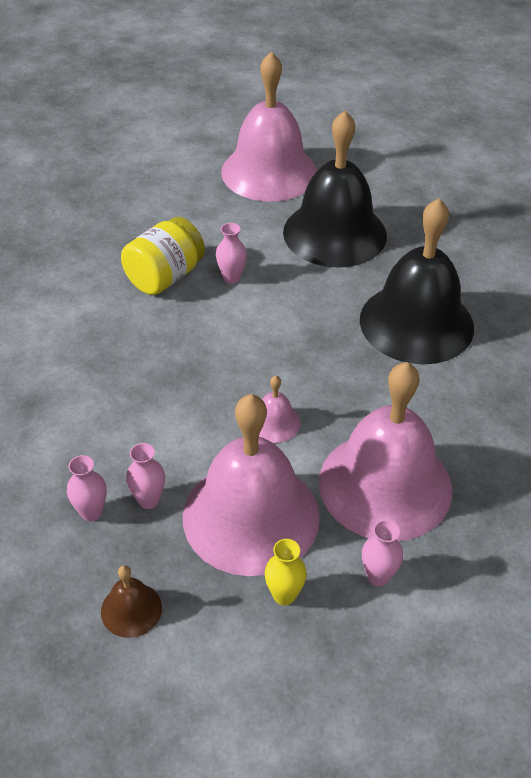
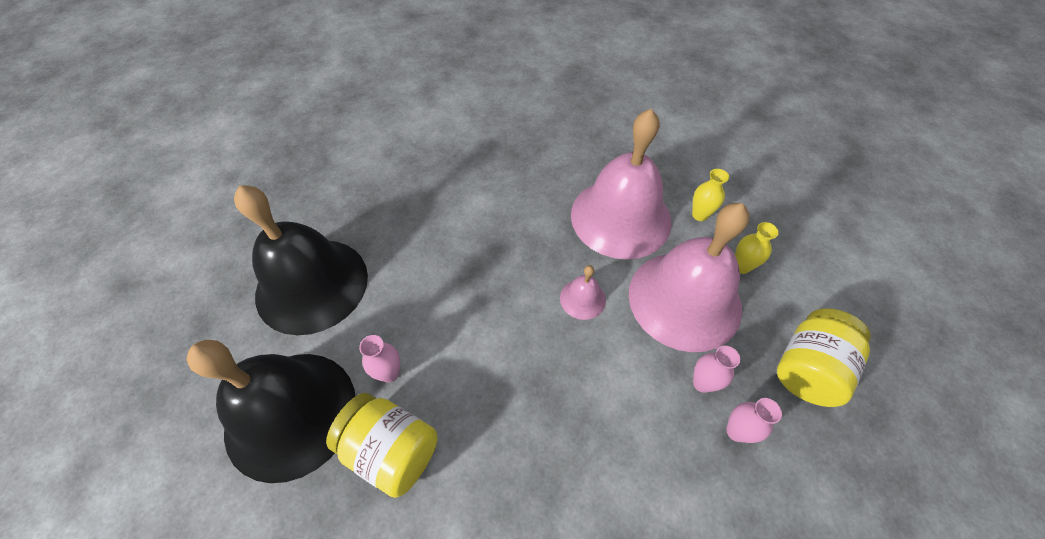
camera: 100 degrees left, 10 degrees up
brown bell [101,565,162,638] -> yellow jar [777,308,871,407]
pink bell [221,51,318,202] -> none
black bell [360,198,474,365] -> black bell moved to [186,340,355,483]
pink vase [362,520,403,586] -> yellow vase [692,169,729,221]

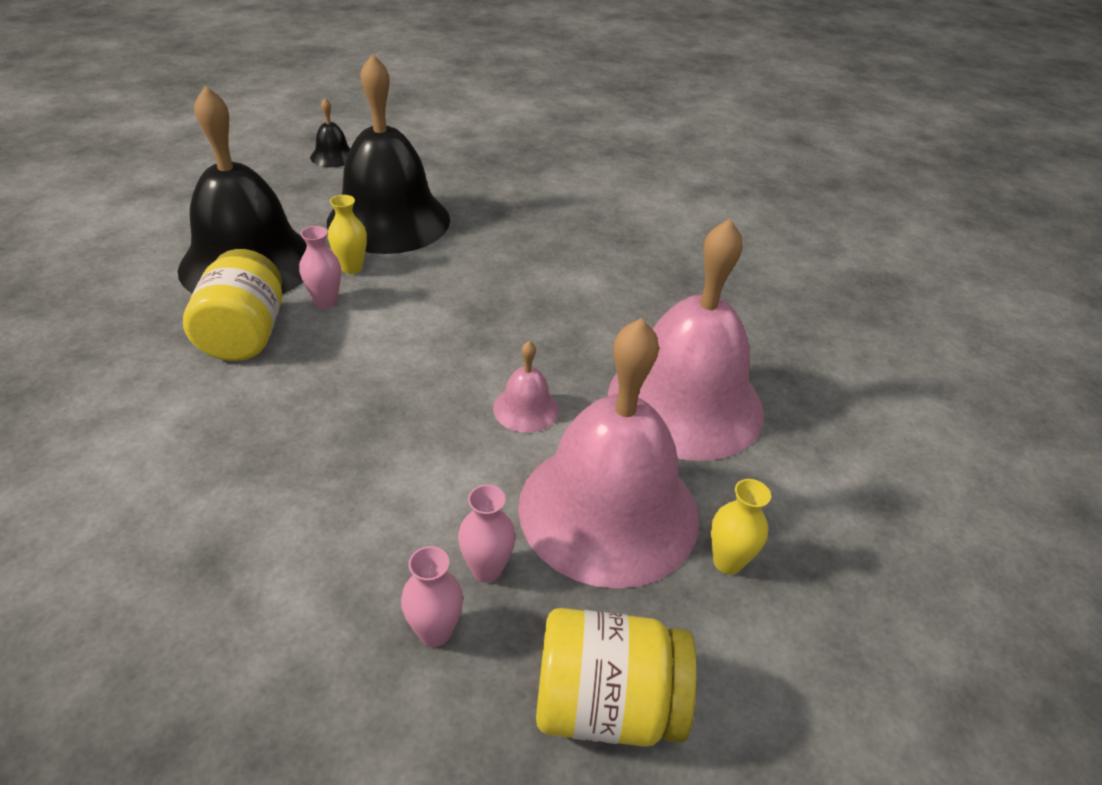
camera: 55 degrees right, 15 degrees down
yellow vase [692,169,729,221] -> yellow vase moved to [328,195,367,274]
none -> black bell [310,98,350,167]

